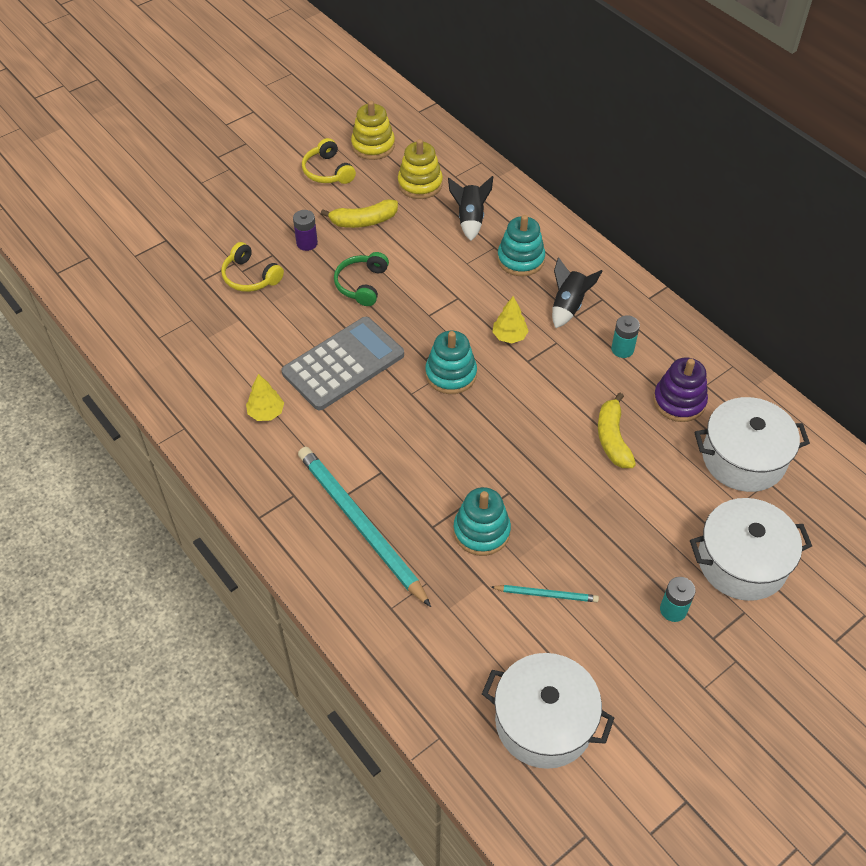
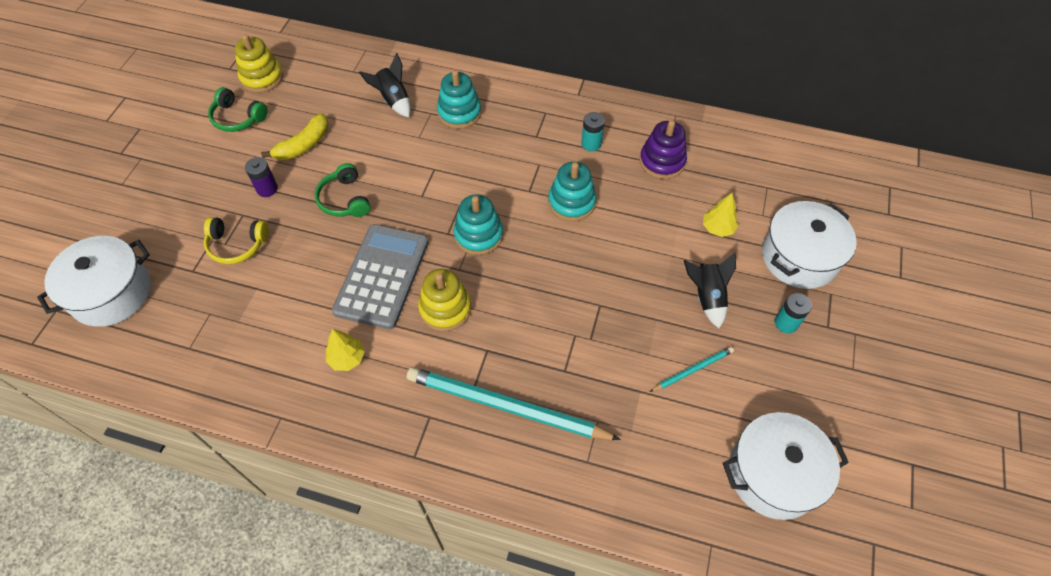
camera: 35 degrees left, 5 degrees up
yellow headphones [302,138,356,184] -> green headphones [208,87,268,132]
yellow stacking toy [398,139,443,199] -> yellow stacking toy moved to [418,269,471,331]
turquoise stacking toy [454,487,511,556] -> turquoise stacking toy moved to [548,162,596,221]
yellow tree [493,296,529,343] -> yellow tree moved to [703,193,739,237]
black rocket [552,257,602,328] -> black rocket moved to [684,253,736,328]
yellow banana [598,393,636,468] -> none
white pot [695,397,810,492] -> white pot moved to [37,236,151,327]

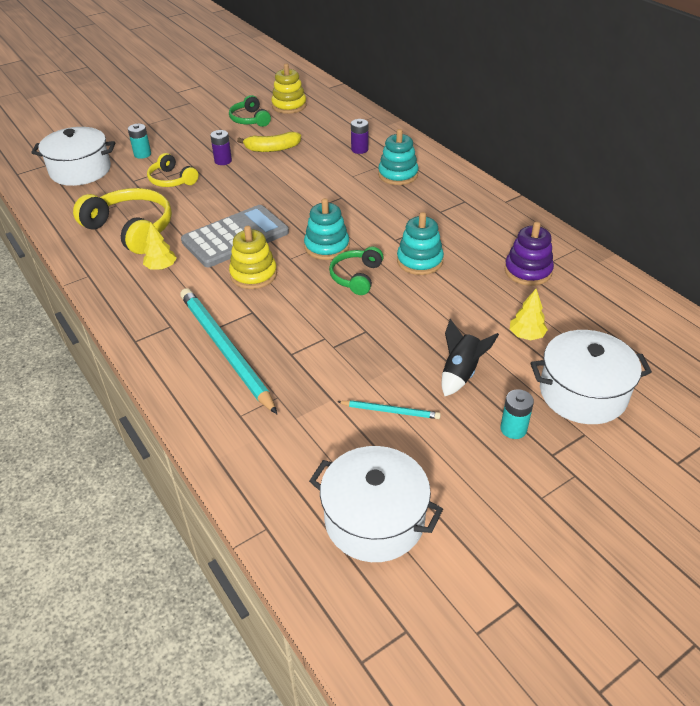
camera: 40 degrees right, 15 degrees down
green headphones [315,163,371,217] -> green headphones moved to [329,247,384,295]
black rocket [359,53,411,117] -> purple battery [351,119,368,154]
turquoise battery [581,112,605,151] -> turquoise battery moved to [128,124,151,159]
none -> yellow headphones [73,188,172,254]

